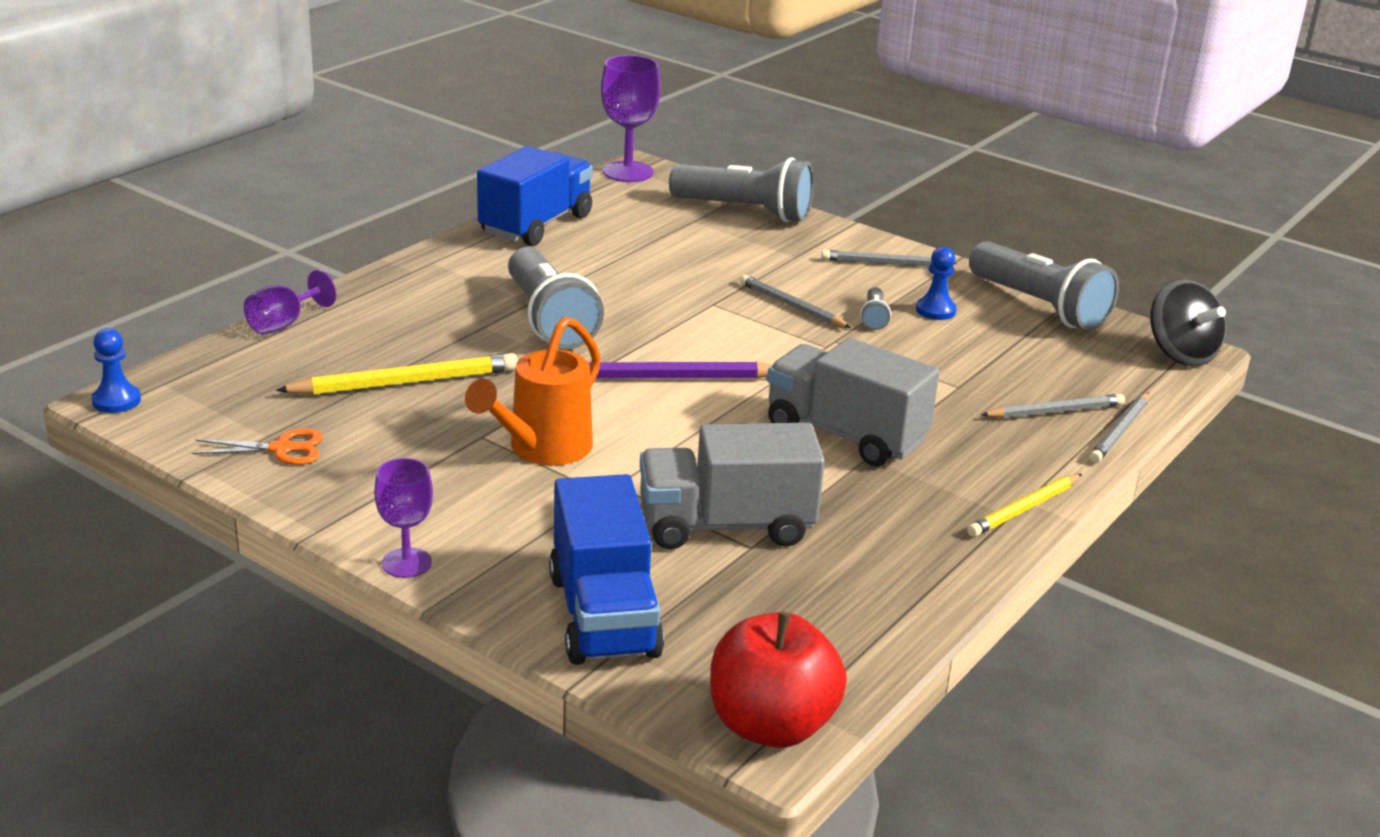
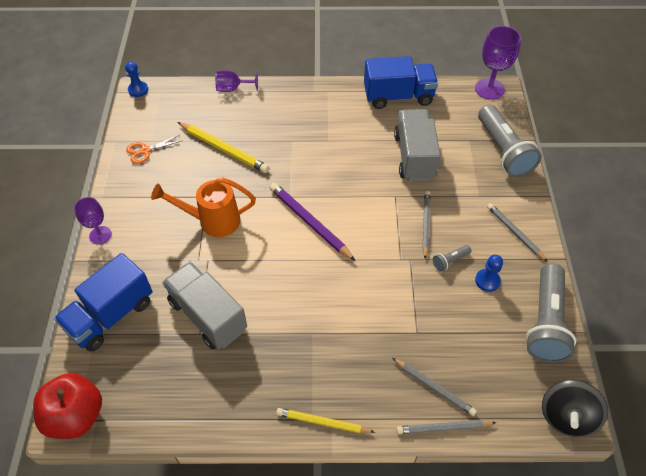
camera: 55 degrees right, 25 degrees up
orange scissors [192,428,323,465] -> orange scissors turned 105 degrees clockwise [126,135,181,164]
grey flashlight [508,247,604,349] -> none
grey truck [767,338,939,467] -> grey truck moved to [394,109,441,181]

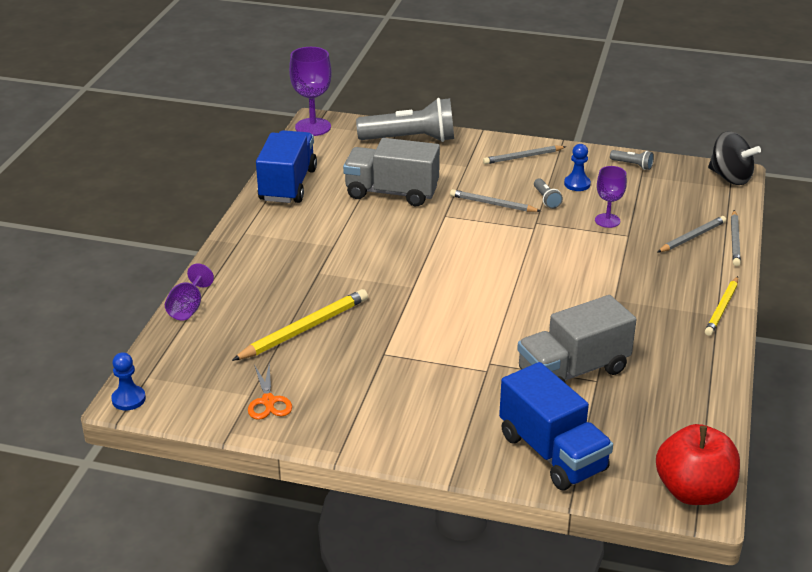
camera: 75 degrees left, 20 degrees down
purple goblet [74,197,112,244] -> purple goblet moved to [595,166,627,228]
orange watering can [151,177,256,237] -> none
purple pencil [270,183,356,261] -> none
grey flashlight [525,263,576,363] -> grey flashlight [610,150,654,170], size x0.42

